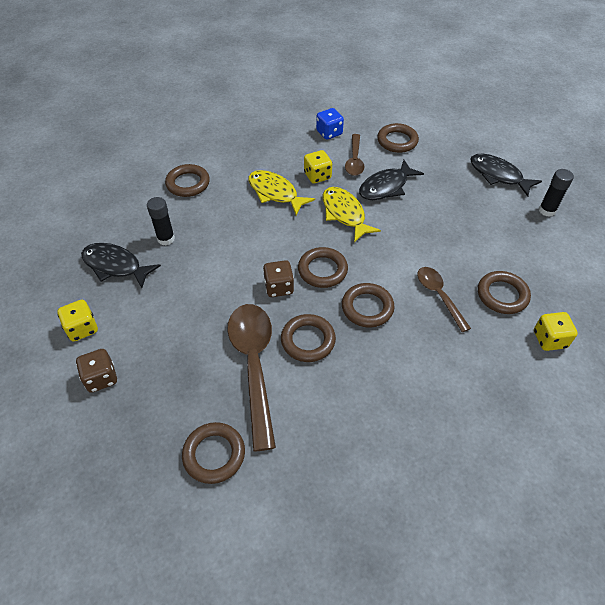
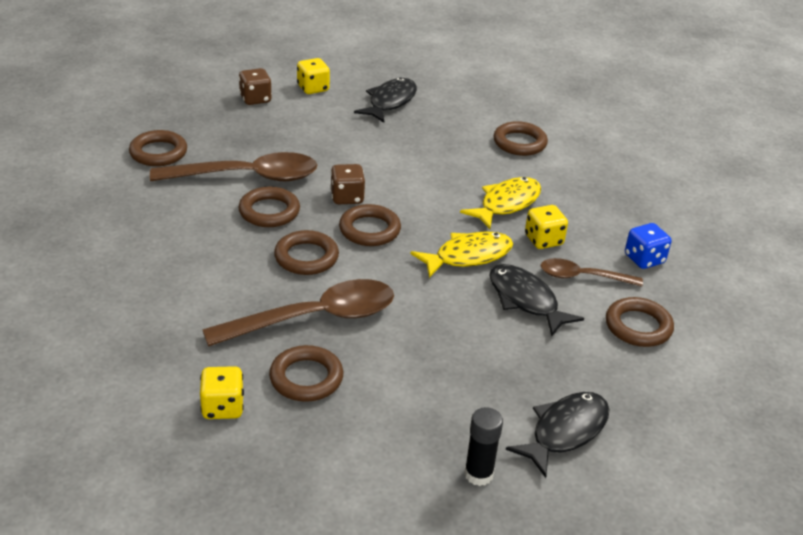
camera: 90 degrees right, 15 degrees down
black glue stick [147,197,175,245] -> none
brown spoon [417,267,471,332] -> brown spoon [202,279,394,347], size x1.77

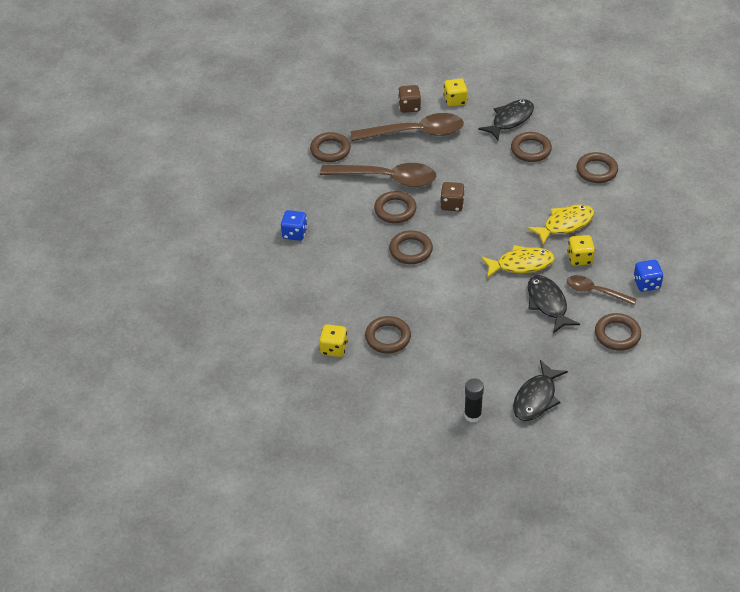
camera: 20 degrees right, 10 degrees up
brown spoon [202,279,394,347] -> brown spoon moved to [351,113,464,141]
brown ring [339,204,401,246] -> brown ring moved to [511,132,552,162]
black fish [506,392,609,478] -> black fish turned 150 degrees clockwise [513,360,568,421]
none -> blue dice [281,210,307,241]

